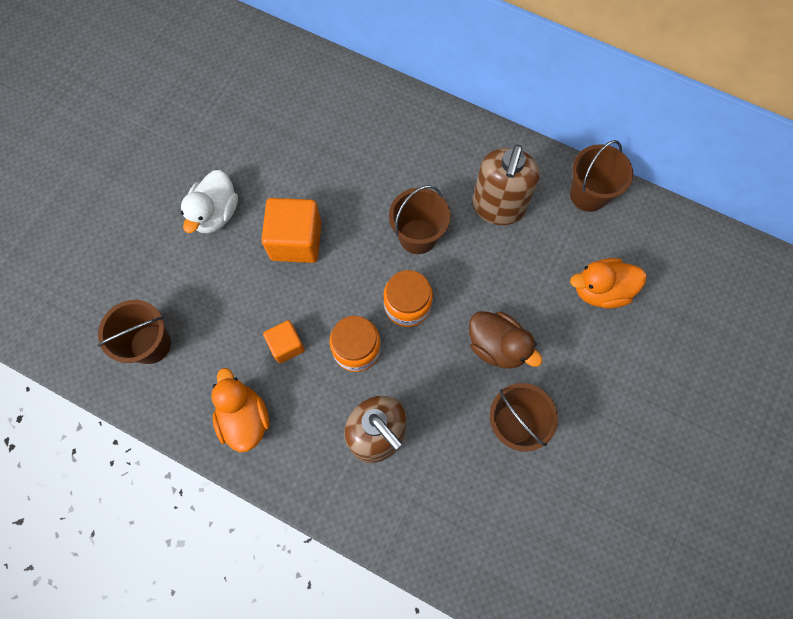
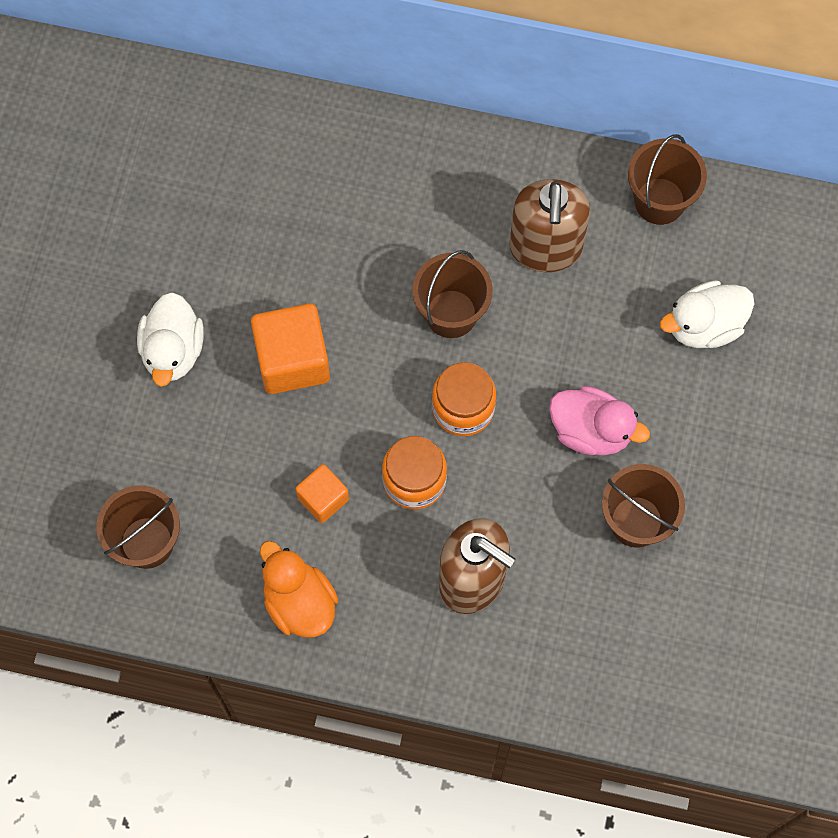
camera: 15 degrees left, 0 degrees up
brown duck [469,311,543,369] -> pink duck [549,386,650,456]
orange duck [570,258,647,309] -> white duck [660,280,754,348]

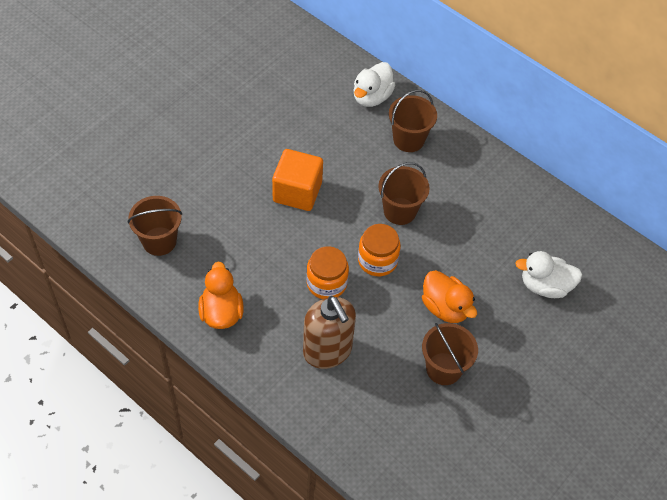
camera: 25 degrees right, 15 degrees down
white duck [137,292,204,387] -> white duck moved to [353,62,395,107]
orange cube [296,464,349,523] -> none
brown soap dispenser [509,179,590,272] -> none
pink duck [549,386,650,456] -> orange duck [422,270,477,323]
brown bucket [628,134,707,225] -> brown bucket moved to [389,90,437,152]

